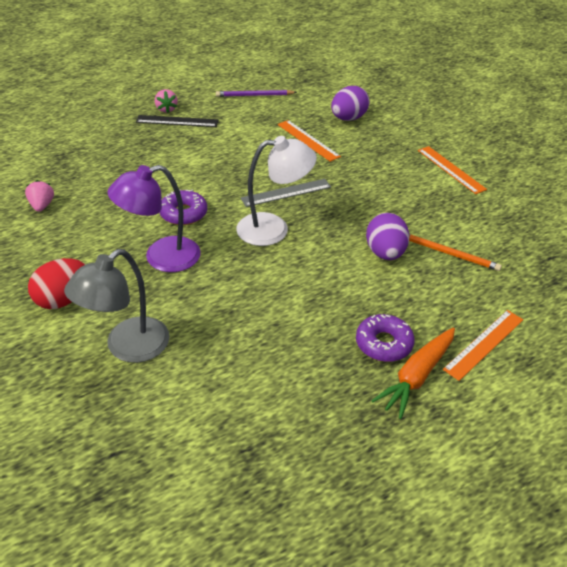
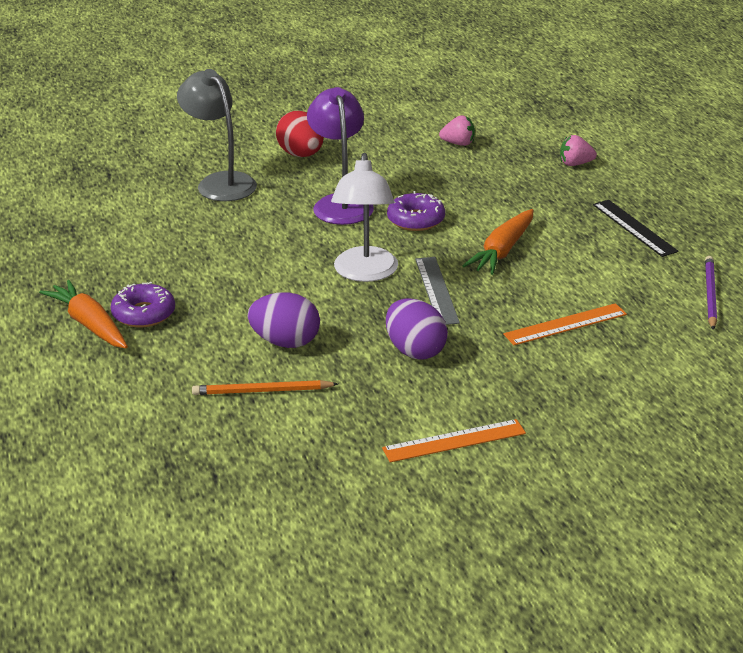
camera: 105 degrees right, 10 degrees down
black ruler [136,115,218,127] -> black ruler turned 45 degrees counterclockwise [593,200,679,257]
pink strawberry [155,89,178,113] -> pink strawberry moved to [560,135,597,166]
purple egg [331,86,369,121] -> purple egg moved to [386,298,448,360]
orange pencil [409,234,502,271] -> orange pencil turned 45 degrees clockwise [192,380,338,395]
orange ruler [443,310,523,381] -> none
none -> orange carrot [462,209,534,275]

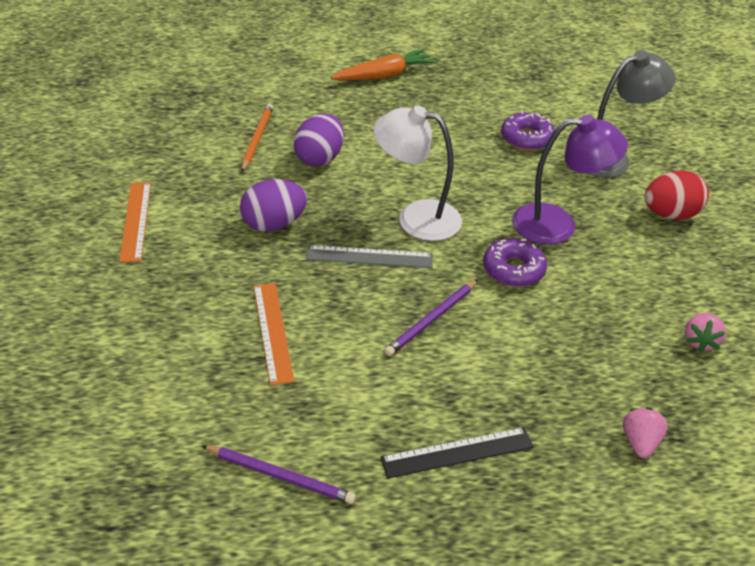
camera: 100 degrees right, 10 degrees up
purple donut [111,282,175,328] -> purple donut moved to [501,111,555,151]
orange carrot [462,209,534,275] -> purple pencil [384,280,478,356]

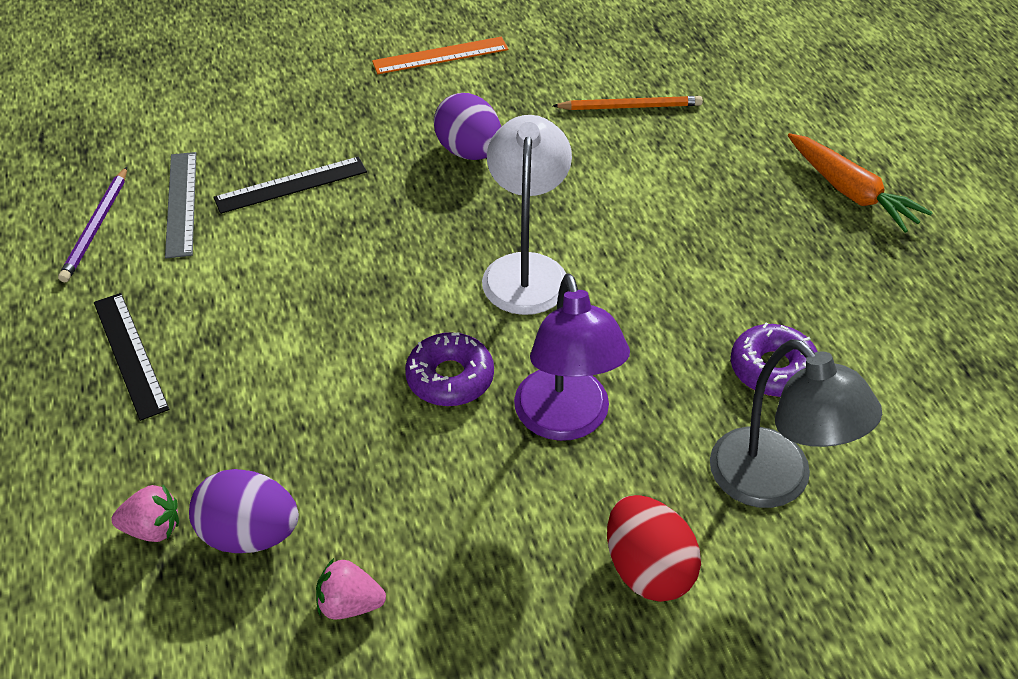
camera: 80 degrees right, 5 degrees up
orange ruler [254,283,294,385] -> black ruler [214,157,367,214]
purple egg [294,113,344,167] -> purple egg moved to [189,469,299,553]
grey ruler [306,245,433,268] -> grey ruler moved to [165,152,196,258]
purple pencil [384,280,478,356] -> none

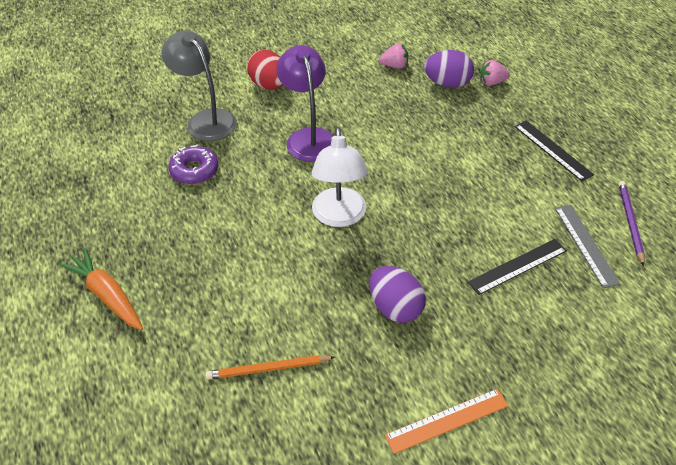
camera: 175 degrees right, 0 degrees up
purple donut [405,332,494,406] -> none

